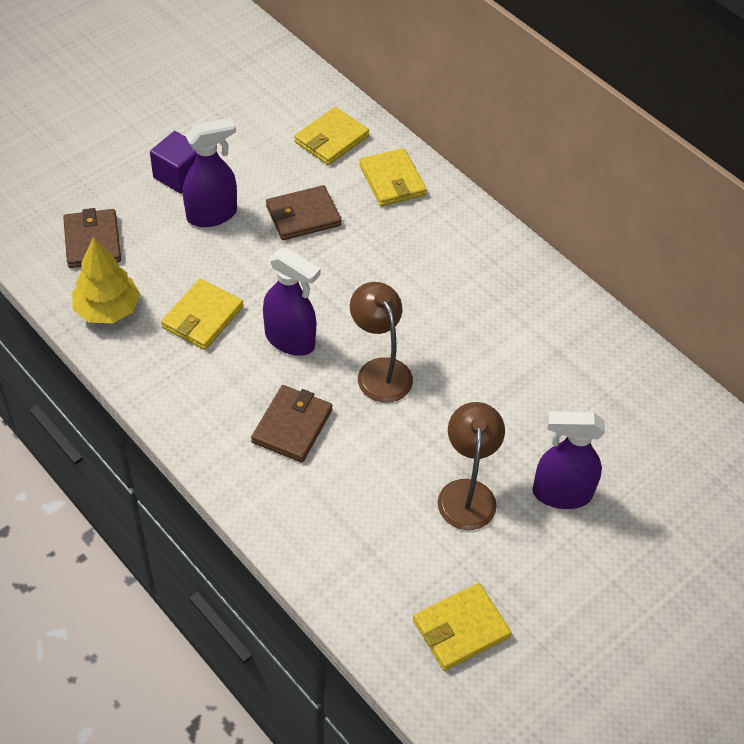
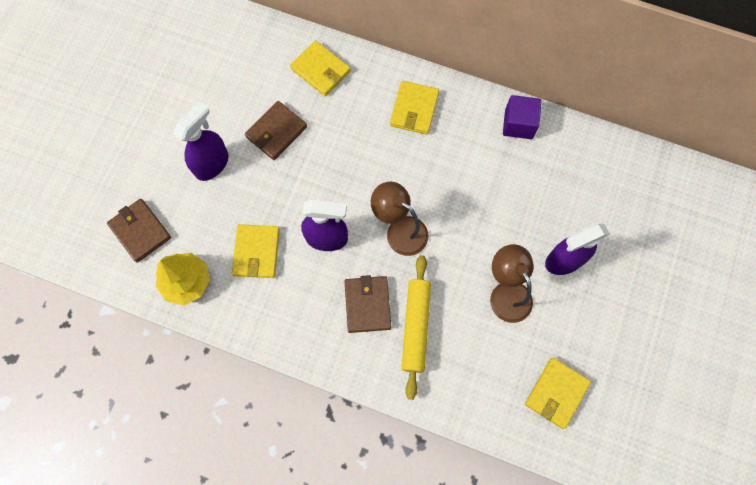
camera: 25 degrees left, 20 degrees up
purple cube [150,131,197,194] -> purple cube moved to [503,95,541,139]
yellow wallet [294,107,369,165] -> yellow wallet moved to [390,81,439,135]
none -> yellow rolling pin [401,255,431,400]

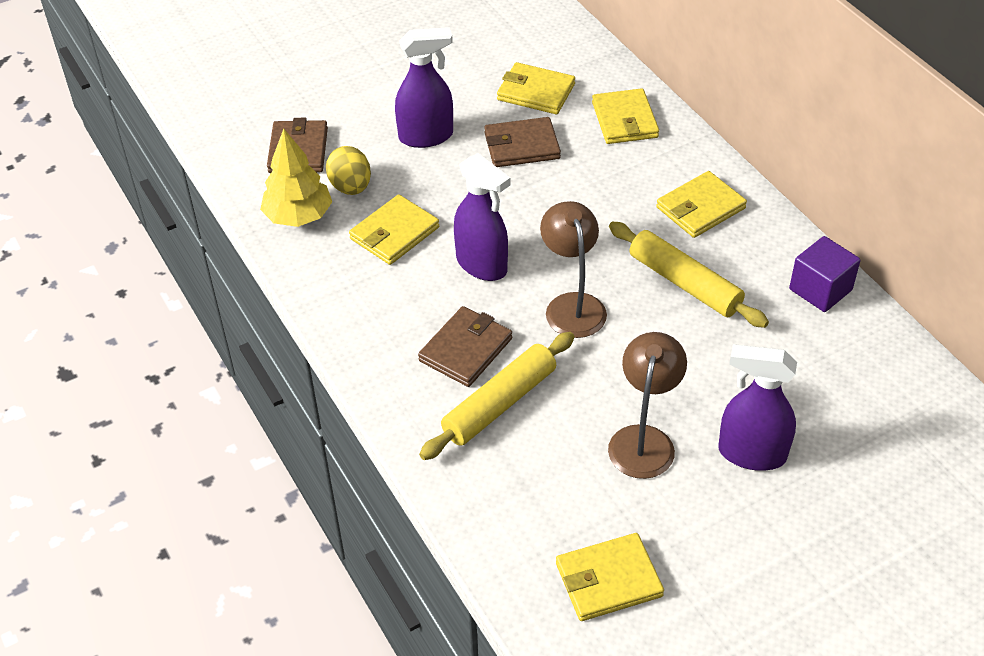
camera: 40 degrees right, 25 degrees down
none -> yellow egg [326,146,371,195]
none -> yellow wallet [497,62,575,114]
none -> yellow rolling pin [609,222,769,328]

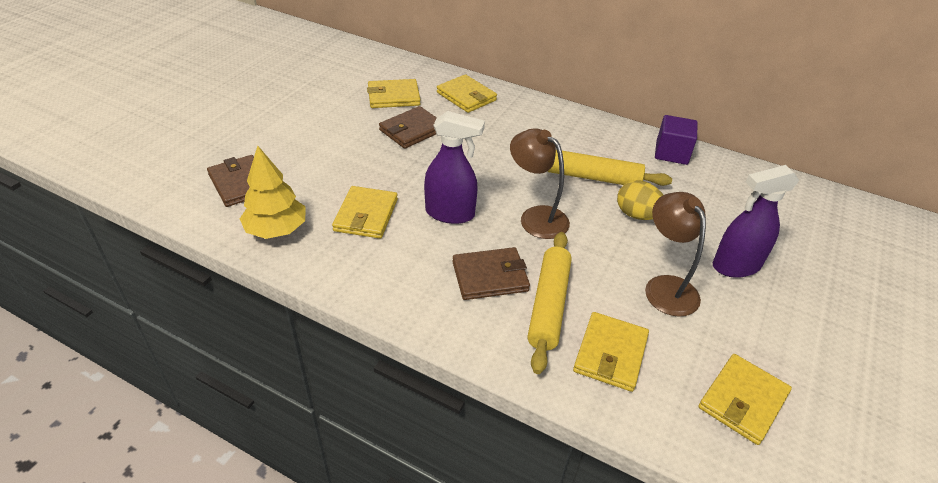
camera: 35 degrees left, 5 degrees down
yellow egg [326,146,371,195] -> yellow egg moved to [617,180,663,220]
purple spray bottle [395,27,453,148] -> none
brown wallet [418,306,512,387] -> brown wallet turned 75 degrees clockwise [452,247,530,300]
yellow wallet [656,171,747,238] -> yellow wallet moved to [573,312,649,392]

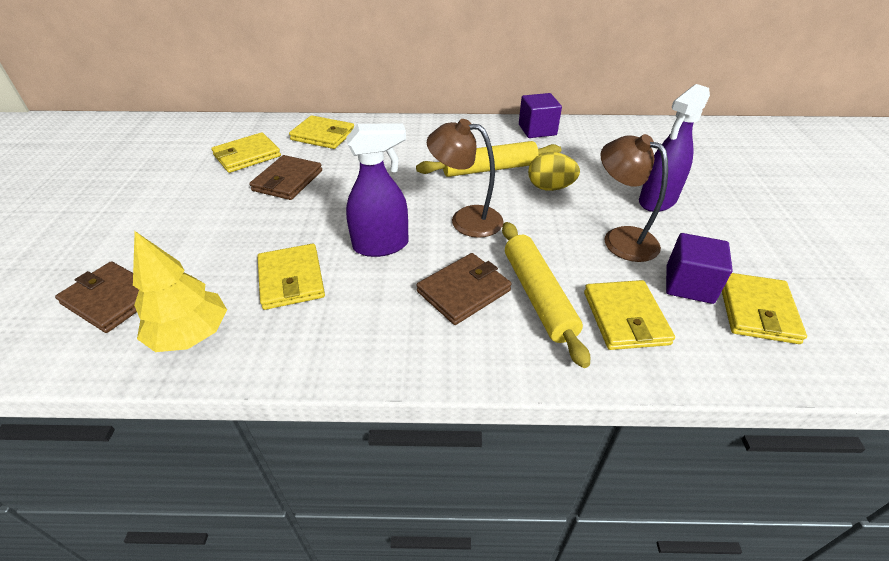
camera: 25 degrees left, 0 degrees up
none -> purple cube [666,233,733,304]

